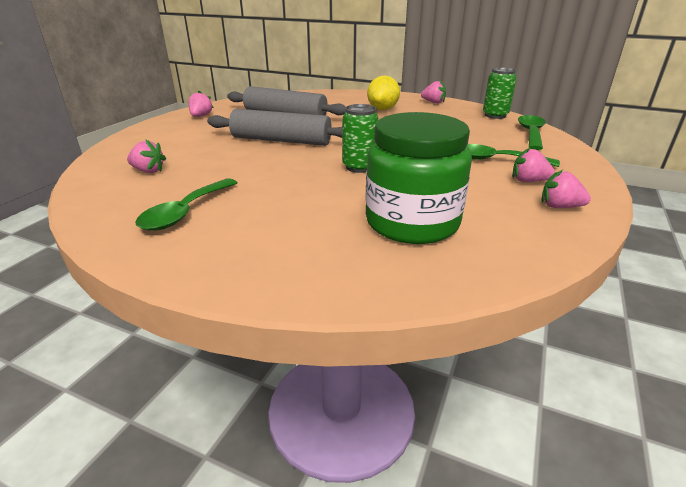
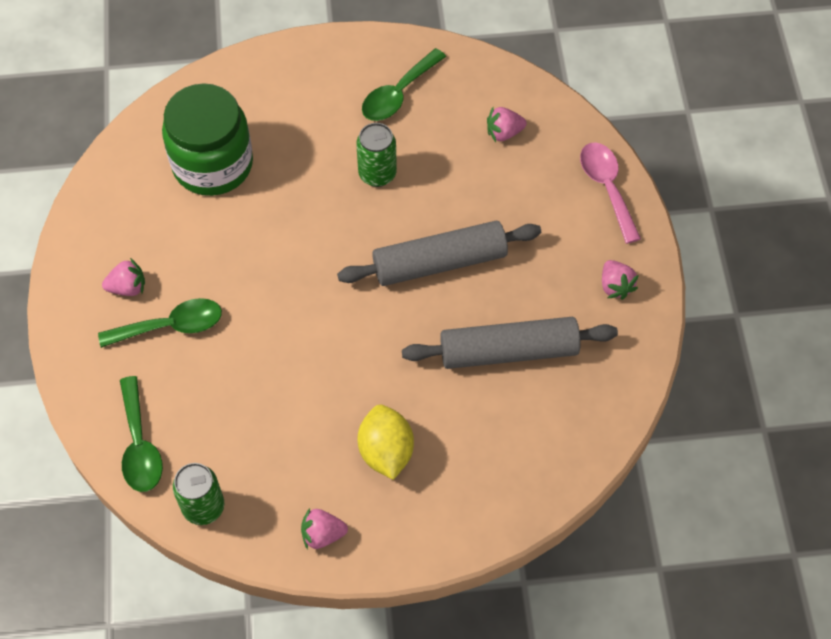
camera: 150 degrees right, 30 degrees up
green spoon [135,178,238,231] -> green spoon turned 135 degrees counterclockwise [362,48,446,121]
green can [342,104,379,173] -> green can moved to [356,123,397,187]
pink strawberry [541,170,591,208] -> none
none -> pink spoon [580,142,641,244]

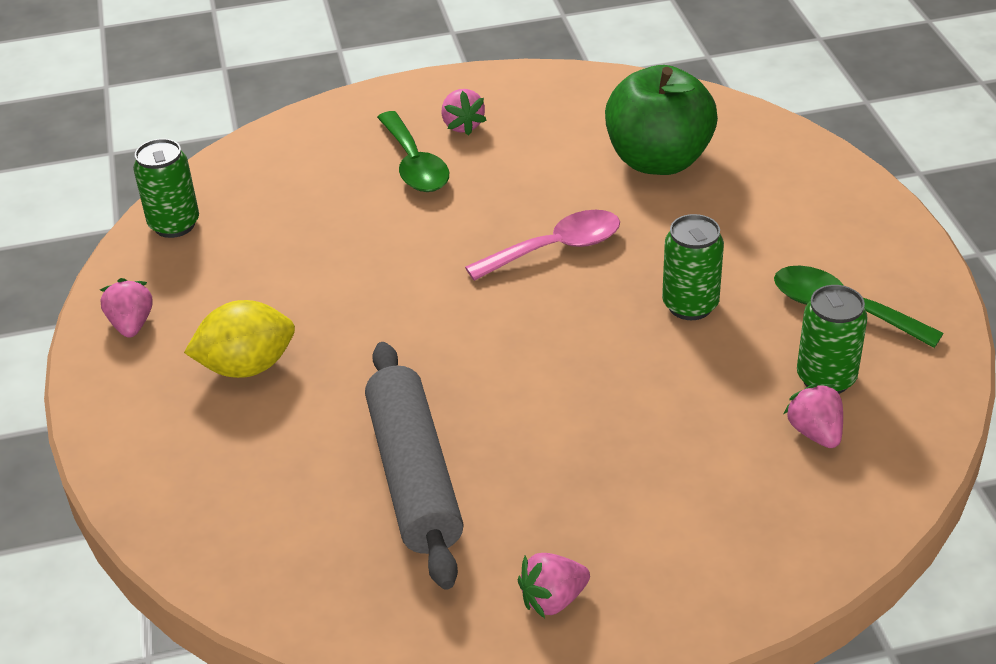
camera: 85 degrees right, 20 degrees down
green spoon [120,376,163,492] -> none
green jar [162,83,253,196] -> green apple [605,65,718,175]
grey rolling pin [337,221,541,286] -> none
pink spoon [580,142,641,244] -> pink spoon moved to [465,210,620,281]
none -> green can [797,285,868,394]

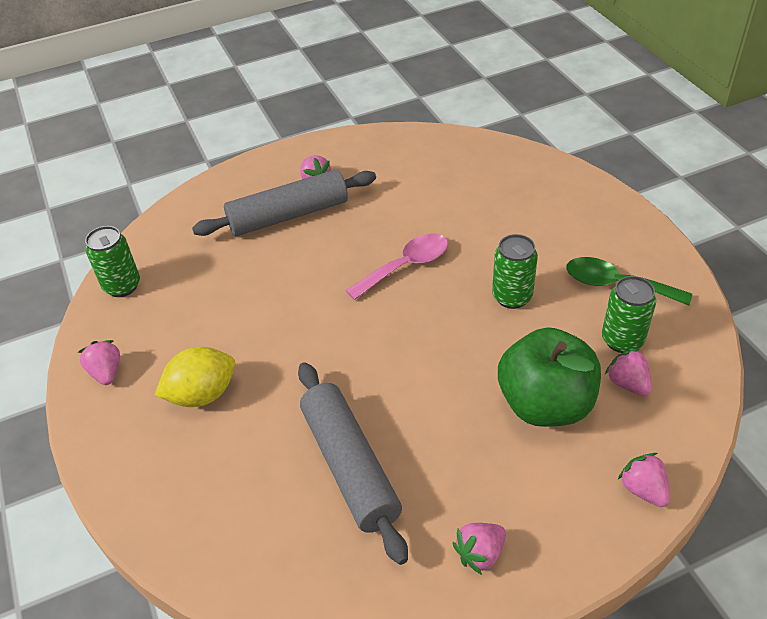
camera: 10 degrees left, 5 degrees up
green spoon [377,111,449,192] -> grey rolling pin [192,170,376,236]
green apple [605,65,718,175] -> green apple moved to [498,327,601,427]
none -> pink strawberry [618,453,670,507]

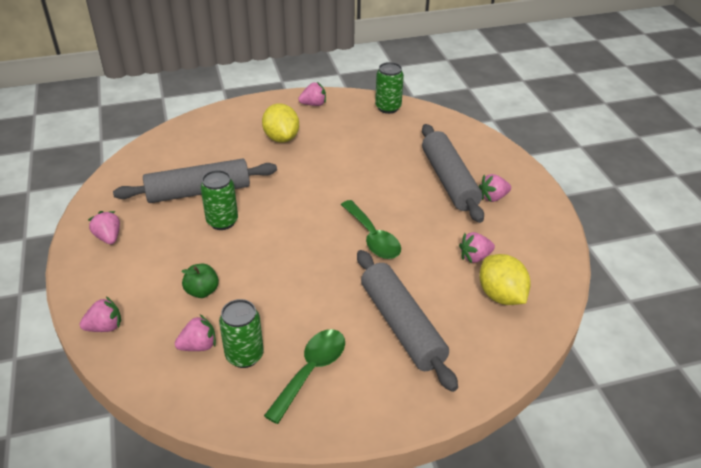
camera: 95 degrees right, 5 degrees down
pink spoon [345,233,448,300] -> green spoon [341,200,401,259]
green can [492,234,538,309] -> green can moved to [200,170,238,230]
green apple [498,327,601,427] -> green apple [181,264,219,298], size x0.46
none -> grey rolling pin [357,250,458,392]
none -> pink strawberry [459,232,495,263]
none -> yellow lemon [479,254,531,305]

